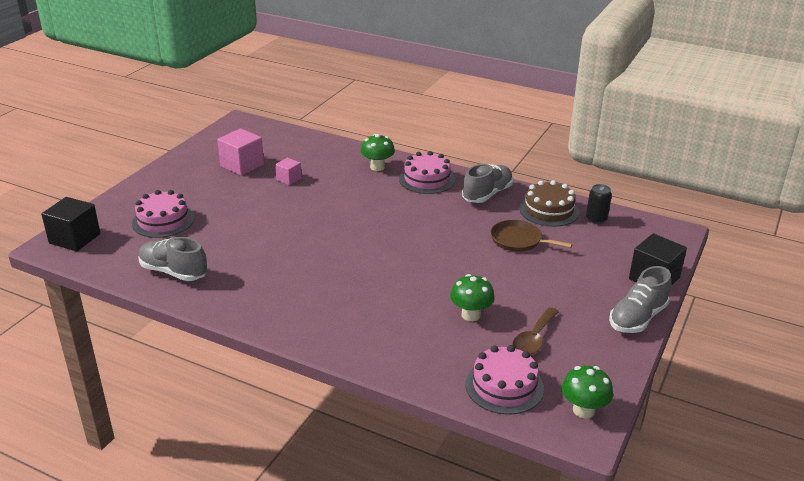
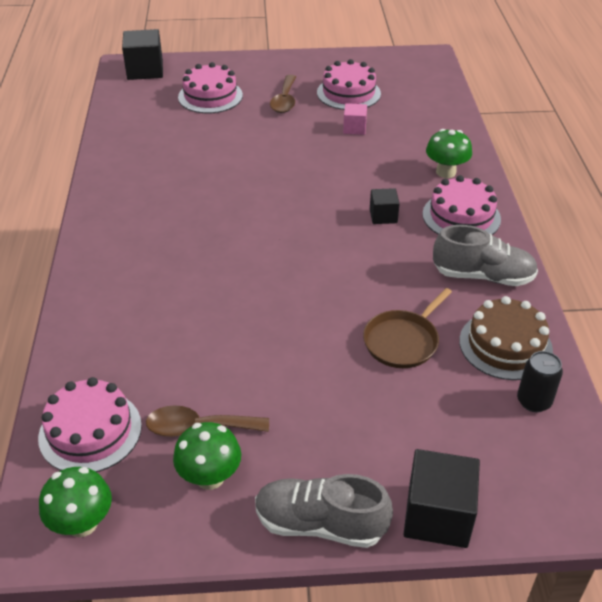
camera: 60 degrees right, 10 degrees up
grey shoe [138,237,207,281] -> none
pink cube [217,128,264,176] -> pink cake [317,59,381,110]
green mushroom [450,274,495,321] -> green mushroom moved to [173,422,241,490]
brown pan [490,220,572,252] -> brown pan turned 135 degrees counterclockwise [363,288,452,368]
none -> brown spoon [270,75,296,113]
none -> black cube [370,188,400,224]

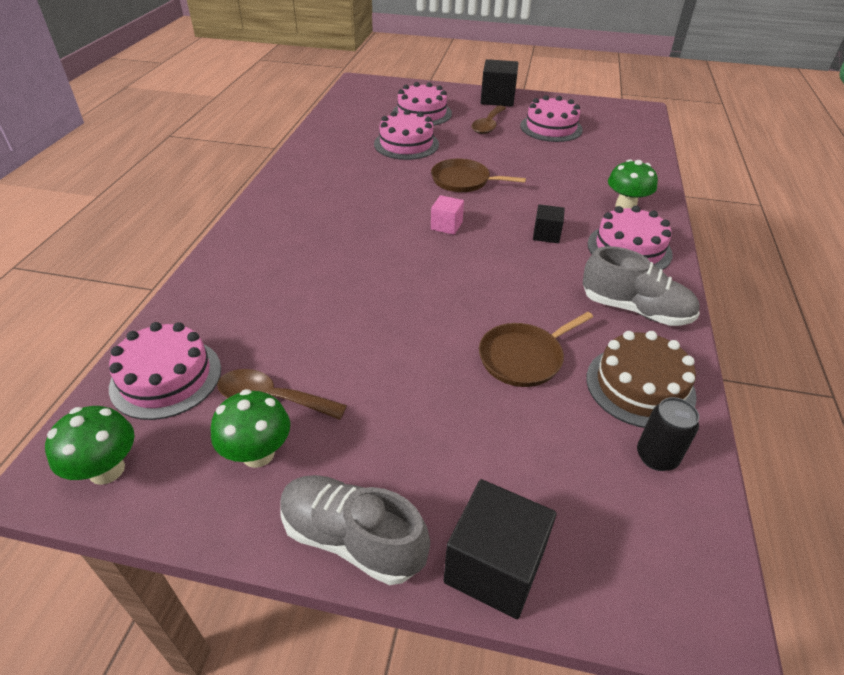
camera: 15 degrees right, 0 degrees up
black cube [122,29,163,80] -> black cube moved to [481,59,518,107]
pink cube [343,103,367,135] -> pink cube moved to [431,195,464,235]
none -> pink cake [374,110,439,160]
none -> brown pan [431,159,526,192]

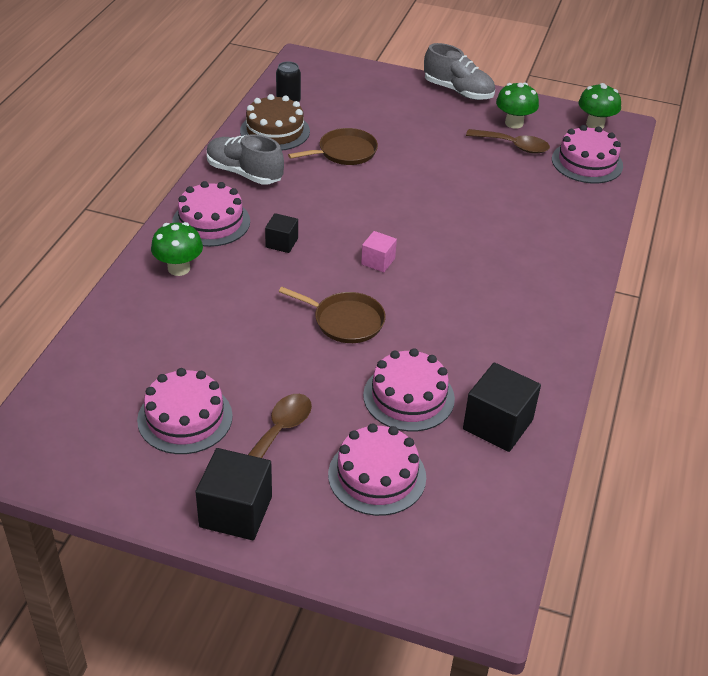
camera: 175 degrees left, 0 degrees up
black cube [444,479,557,619] -> black cube moved to [463,363,541,452]

